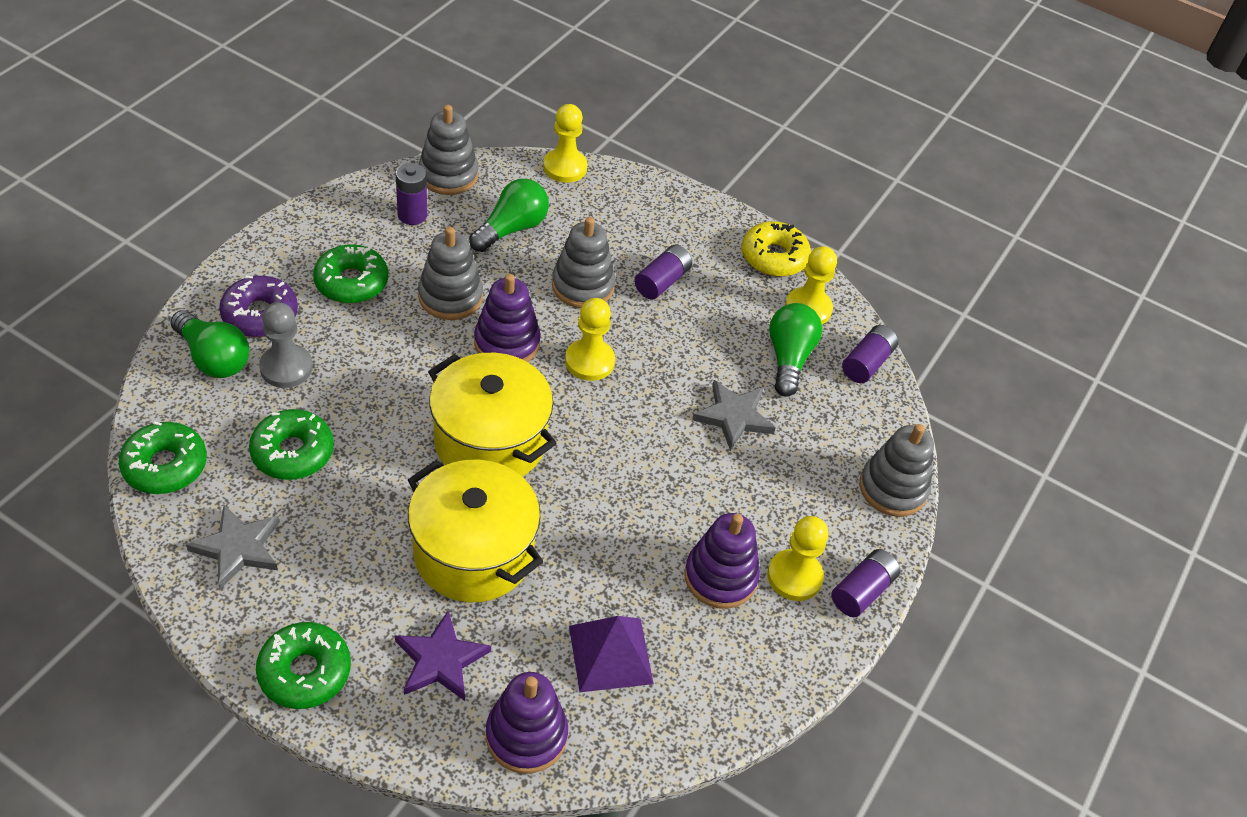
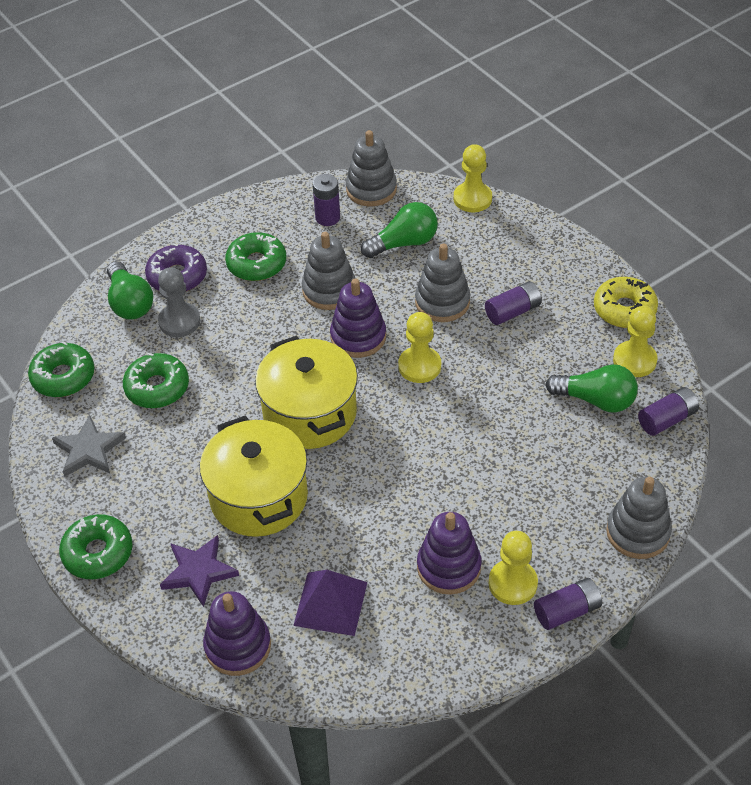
camera: 30 degrees right, 0 degrees up
grey star [692,380,775,450] -> none
green light bulb [769,303,822,397] -> green light bulb turned 75 degrees clockwise [545,364,638,412]

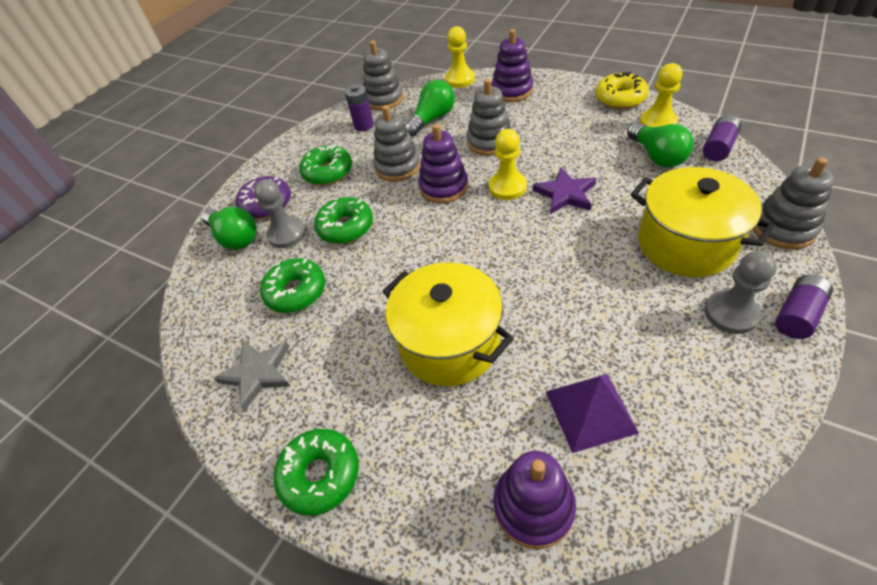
camera: 20 degrees left, 0 degrees up
green donut [28,341,94,397] -> green donut moved to [314,197,373,244]
purple star [160,535,239,607] -> purple star moved to [532,167,596,214]
yellow pot [255,336,358,449] -> yellow pot moved to [630,167,775,277]
purple stacking toy [417,512,481,595] -> purple stacking toy moved to [491,29,533,102]
purple battery [485,281,542,325] -> none
yellow pawn [489,531,538,605] -> grey pawn [704,251,777,334]
green light bulb [545,364,638,412] -> green light bulb turned 75 degrees clockwise [627,122,694,167]

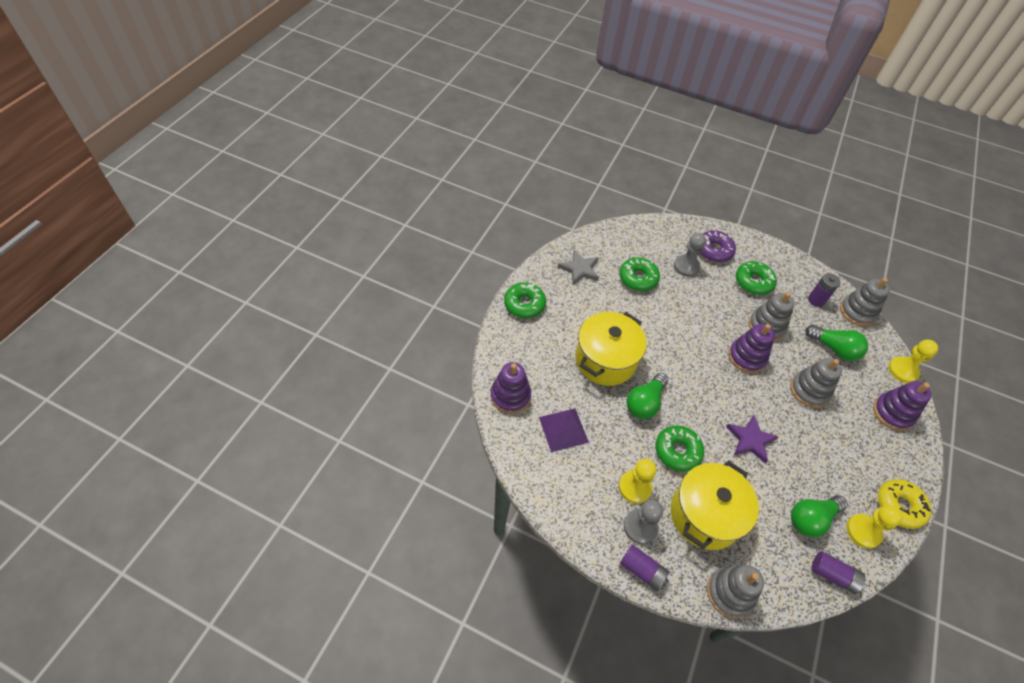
camera: 75 degrees right, 5 degrees up
green light bulb [202,207,257,250] -> green light bulb moved to [627,373,668,419]
green donut [314,197,373,244] -> green donut moved to [655,425,704,472]
yellow pawn [489,129,527,200] -> yellow pawn moved to [619,459,656,504]

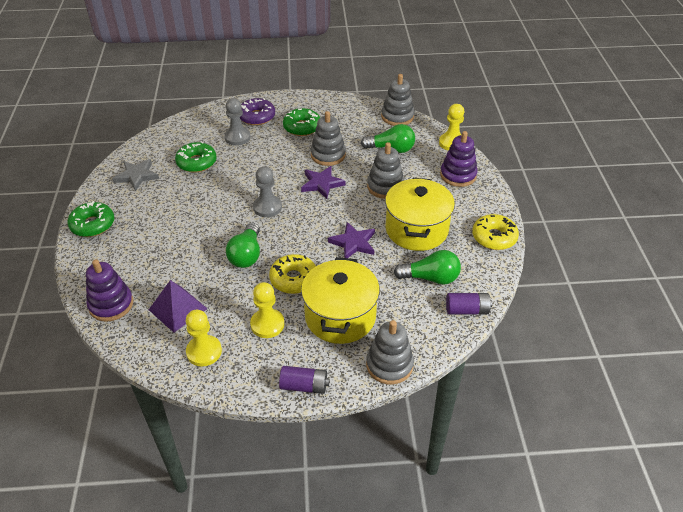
camera: 25 degrees left, 10 degrees down
yellow pot [575,312,647,386] -> yellow pot moved to [385,178,455,251]
grey pawn [624,500,663,544] -> grey pawn moved to [253,167,282,217]
green donut [655,425,704,472] -> yellow donut [269,254,316,294]
purple stacking toy [728,324,775,373] -> purple star [301,166,346,199]
green light bulb [791,495,848,537] -> green light bulb turned 120 degrees counterclockwise [394,250,461,285]
purple battery [808,273,840,307] -> none
yellow pawn [847,505,903,549] -> yellow pawn moved to [186,310,222,366]

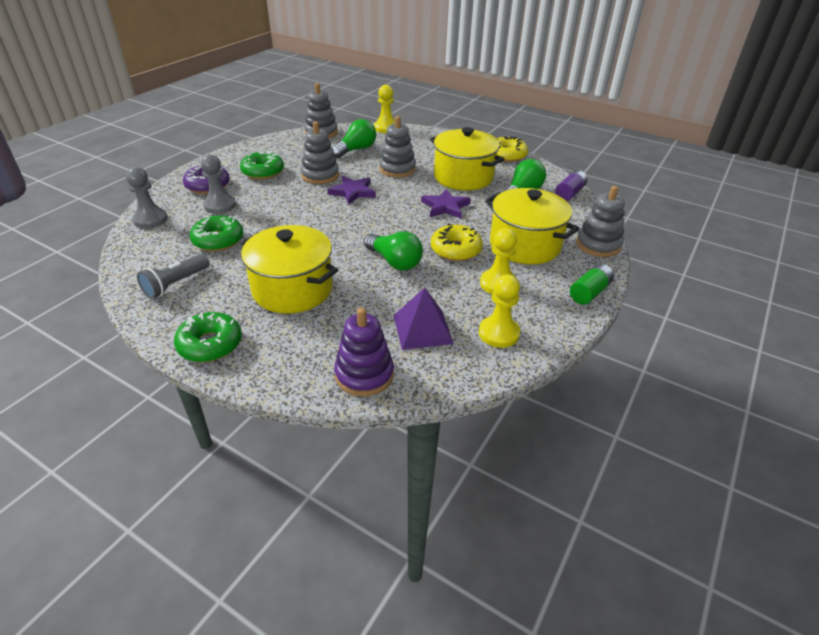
camera: 55 degrees left, 5 degrees down
grey star [112,159,159,191] -> grey flashlight [137,254,210,299]
grey pawn [253,167,282,217] -> grey pawn moved to [126,167,168,229]
purple battery [279,366,330,394] -> green battery [570,264,614,304]
purple stacking toy [440,131,478,187] -> none
none -> yellow pot [240,225,338,314]

